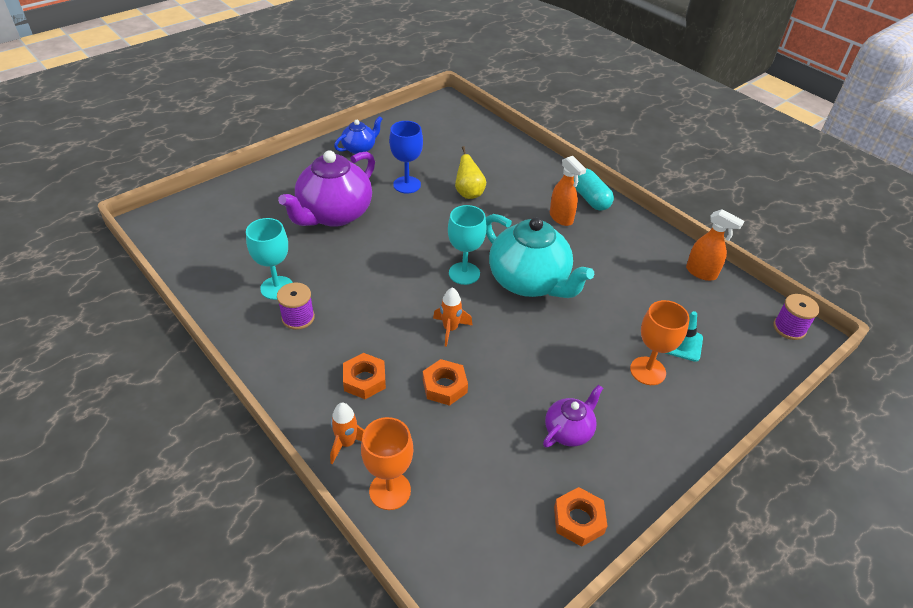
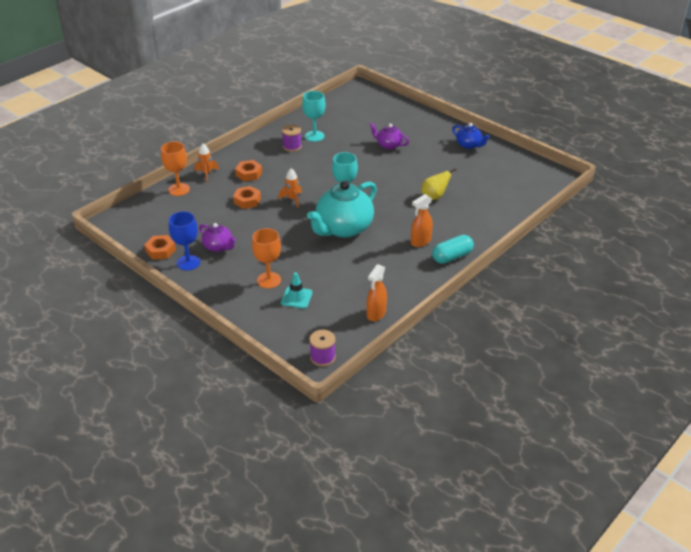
camera: 85 degrees right, 5 degrees down
purple teapot [278,150,375,227] -> purple teapot [370,123,409,150], size x0.51
blue goblet [389,121,423,194] -> blue goblet moved to [169,211,200,271]

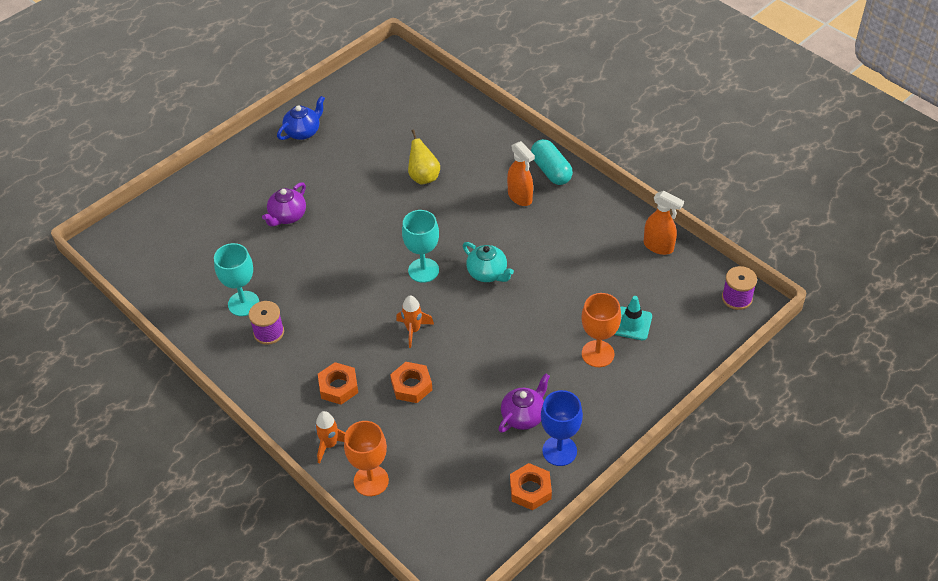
camera: 85 degrees left, 10 degrees up
turquoise teapot [307,180,377,238] -> turquoise teapot [463,242,514,282], size x0.51

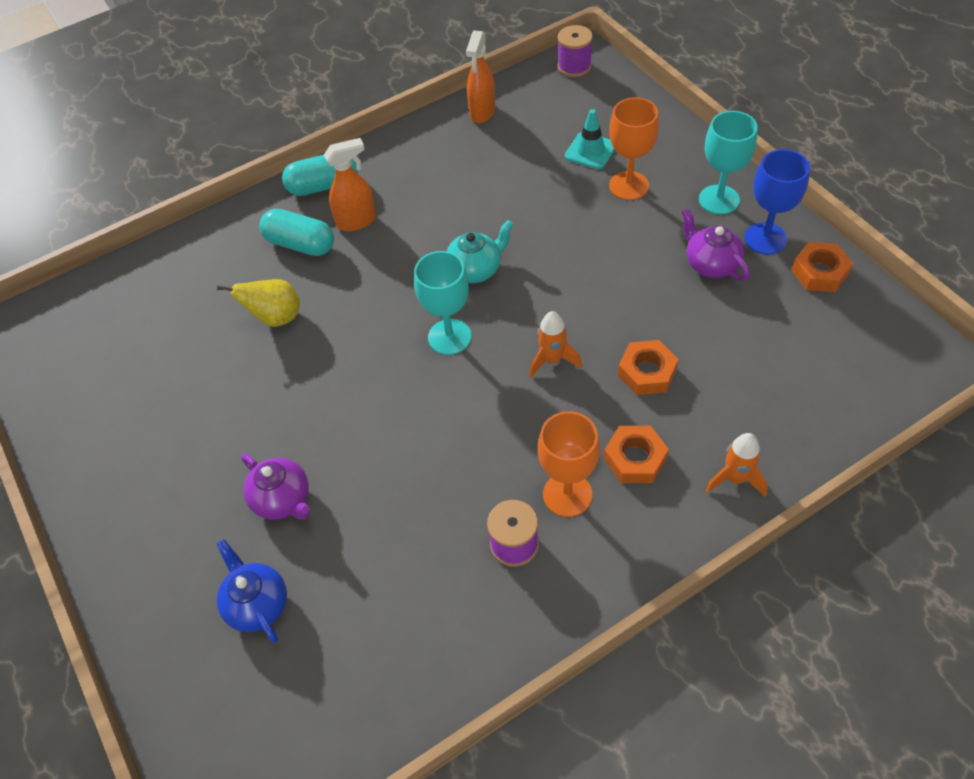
camera: 75 degrees left, 5 degrees up
turquoise goblet [214,243,259,316] -> turquoise goblet moved to [699,111,758,215]
blue teapot [277,96,325,140] -> blue teapot moved to [217,539,287,643]
orange goblet [344,421,389,496] -> orange goblet moved to [538,411,600,517]
orange spray bottle [644,191,684,255] -> orange spray bottle turned 150 degrees clockwise [466,31,495,123]
none -> turquoise capsule [259,209,334,256]

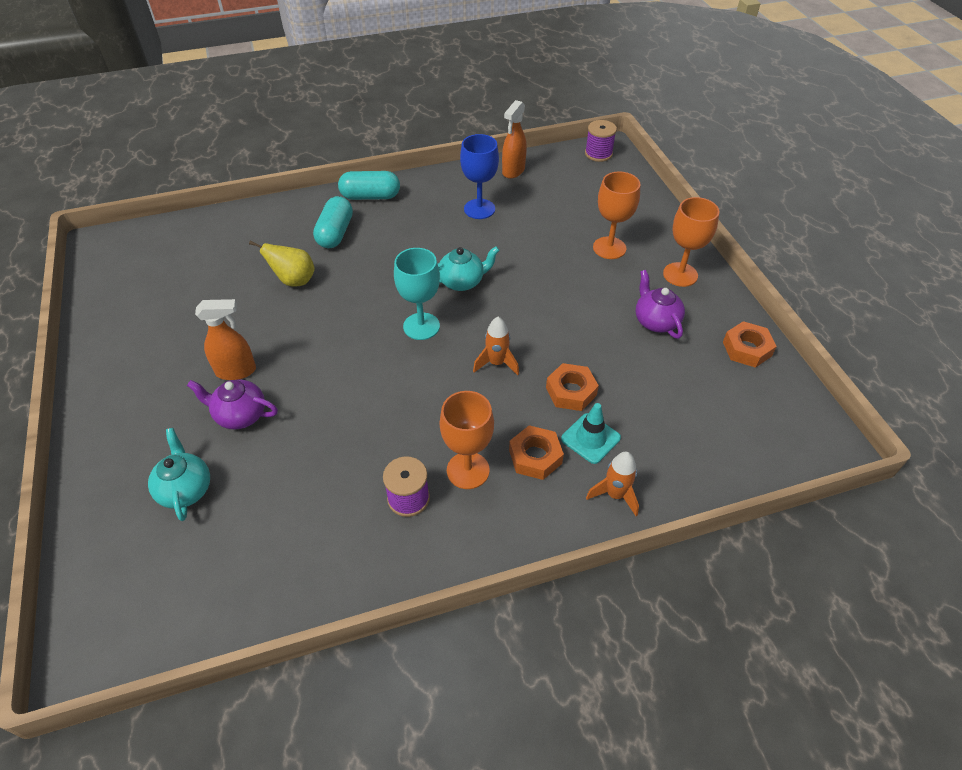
camera: 10 degrees right, 5 degrees down
blue teapot [217,539,287,643] -> turquoise teapot [148,428,210,521]
purple teapot [241,454,310,520] -> purple teapot turned 135 degrees clockwise [187,379,278,429]
turquoise capsule [259,209,334,256] -> turquoise capsule turned 60 degrees clockwise [313,196,353,248]
orange spray bottle [324,138,376,231] -> orange spray bottle moved to [195,299,256,380]
turquoise traffic cone [565,109,615,170] -> turquoise traffic cone moved to [561,403,621,464]
turquoise goblet [699,111,758,215] -> orange goblet [663,197,720,287]
blue goblet [744,149,810,255] -> blue goblet moved to [460,134,499,219]

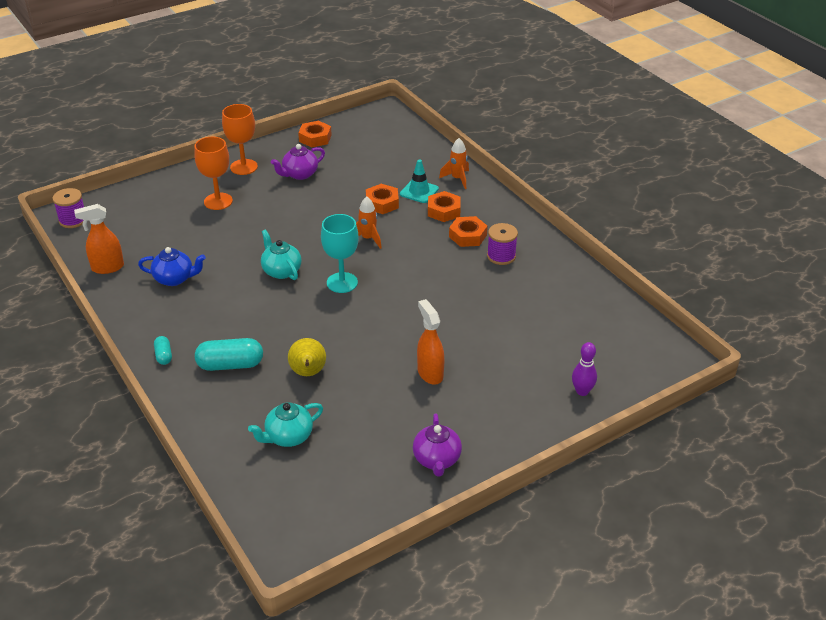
camera: 105 degrees left, 10 degrees down
turquoise teapot [148,428,210,521] -> turquoise teapot moved to [248,402,323,447]
purple teapot [187,379,278,429] -> purple teapot moved to [413,414,462,477]
turquoise capsule [338,171,400,200] -> turquoise capsule [154,336,172,365], size x0.53
orange goblet [440,391,494,489] -> orange nut [449,216,488,247]
blue goblet [460,134,499,219] -> blue teapot [138,247,206,286]
orange spray bottle [502,100,527,178] -> orange spray bottle turned 150 degrees clockwise [74,204,124,274]
none -> purple bowling pin [572,342,597,396]

